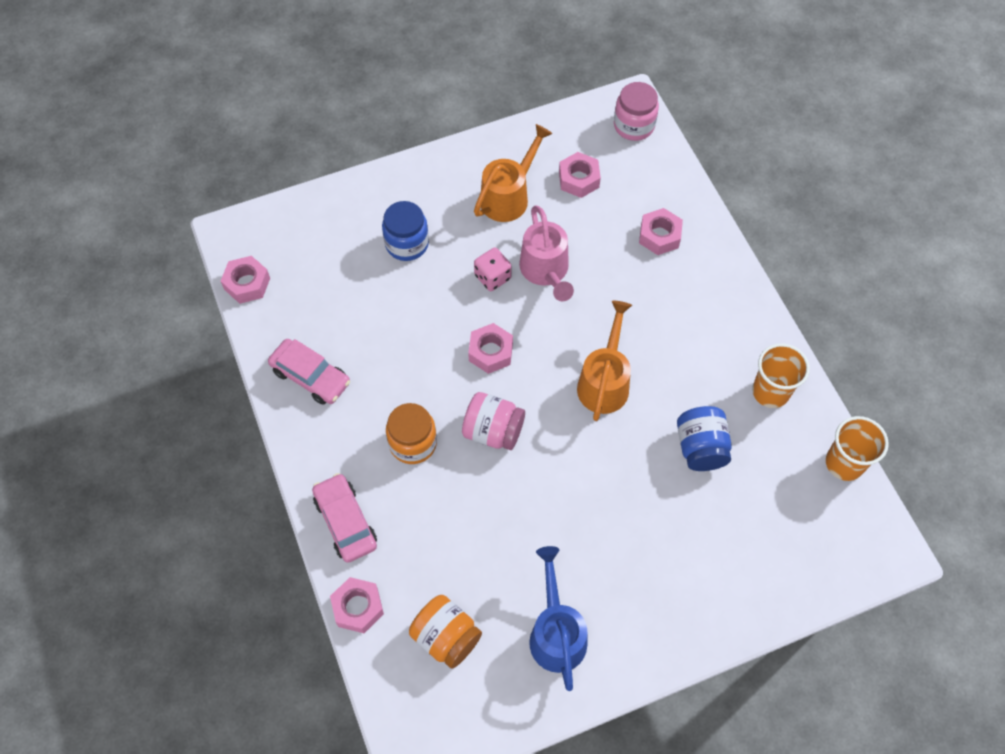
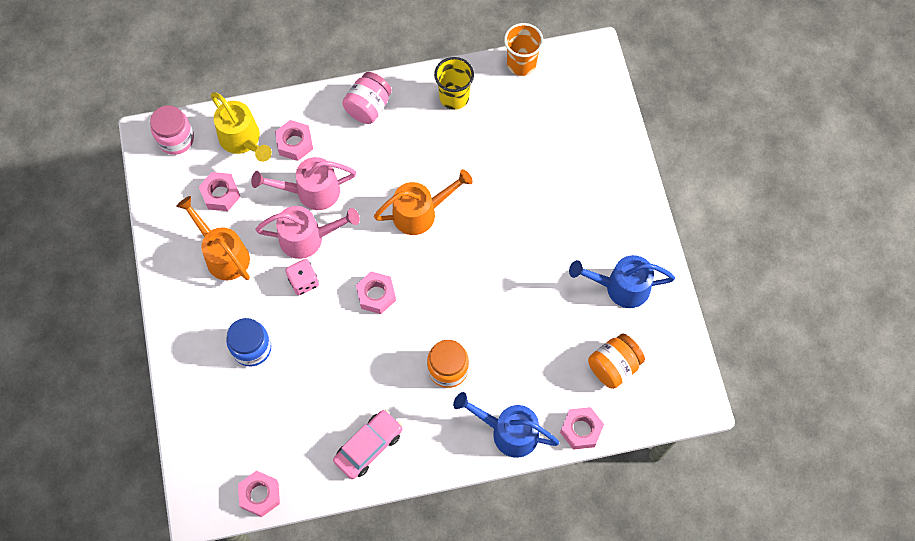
camera: 80 degrees left, 5 degrees up
pink car [312,473,377,563] -> blue watering can [453,392,560,458]
pink jar [462,392,525,450] -> pink jar moved to [342,72,392,124]
orange watering can [577,301,632,421] -> orange watering can turned 135 degrees clockwise [374,169,473,235]
blue jar [677,406,732,471] -> none
orange cup [752,343,810,408] -> yellow cup [434,57,474,110]
none -> yellow watering can [211,92,272,162]
none -> pink watering can [251,157,356,210]

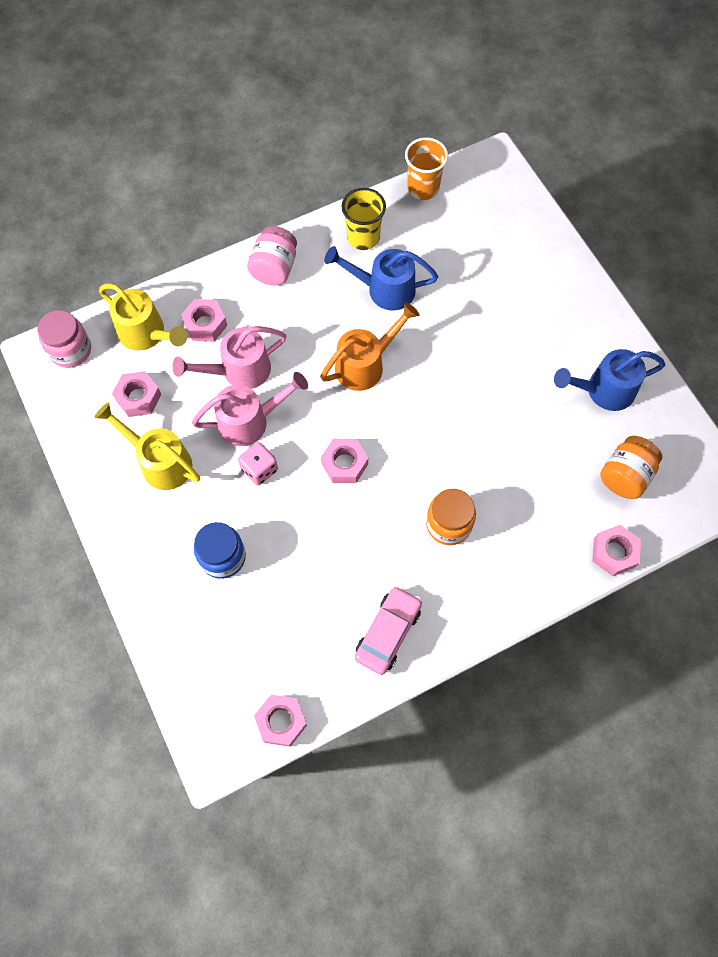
camera: 15 degrees left, 0 degrees up
orange watering can [176,196,250,280] -> yellow watering can [95,403,200,490]
blue watering can [453,392,560,458] -> blue watering can moved to [324,246,438,310]

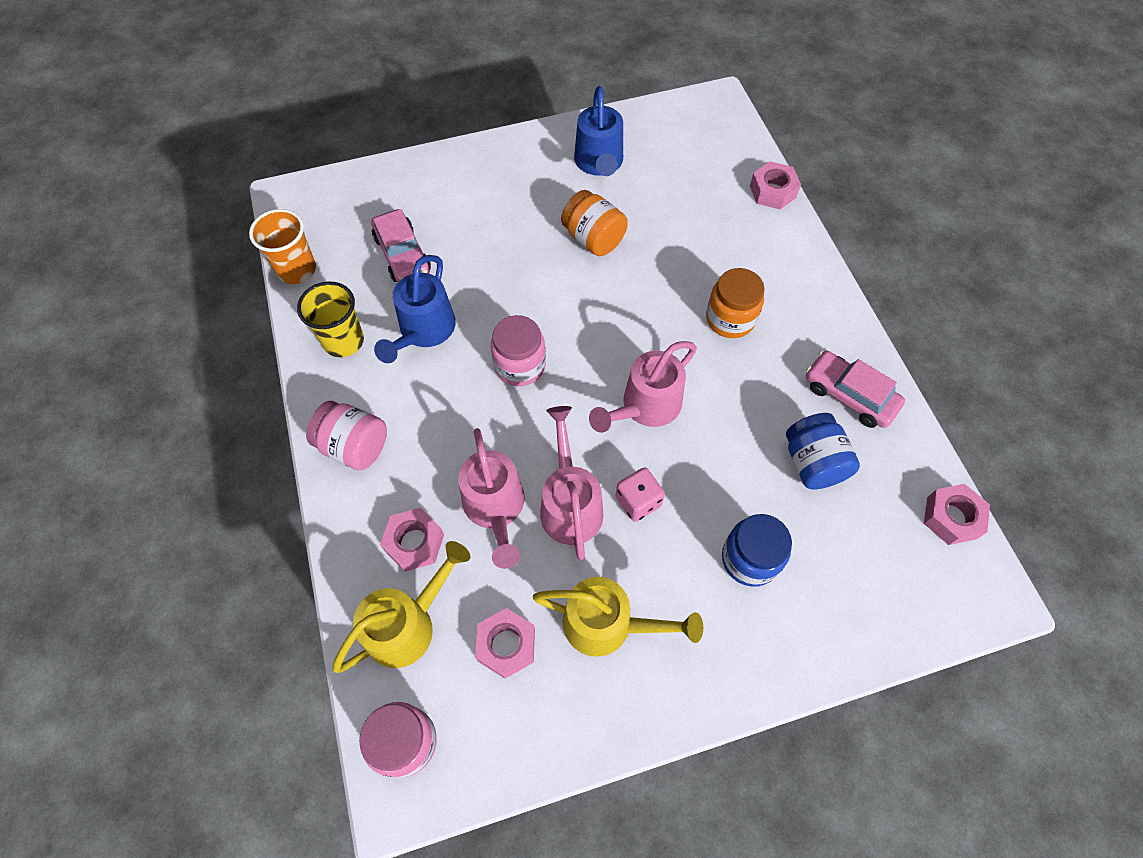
camera: 80 degrees left, 5 degrees down
yellow watering can [95,403,200,490] -> yellow watering can turned 120 degrees counterclockwise [533,577,703,657]
orange watering can [320,302,420,391] -> pink jar [491,315,546,386]
pink nut [321,439,368,483] -> pink watering can [589,341,697,433]
orange jar [600,436,662,499] -> orange jar moved to [561,190,628,256]
none -> pink car [371,209,431,282]
none -> blue jar [786,413,860,490]

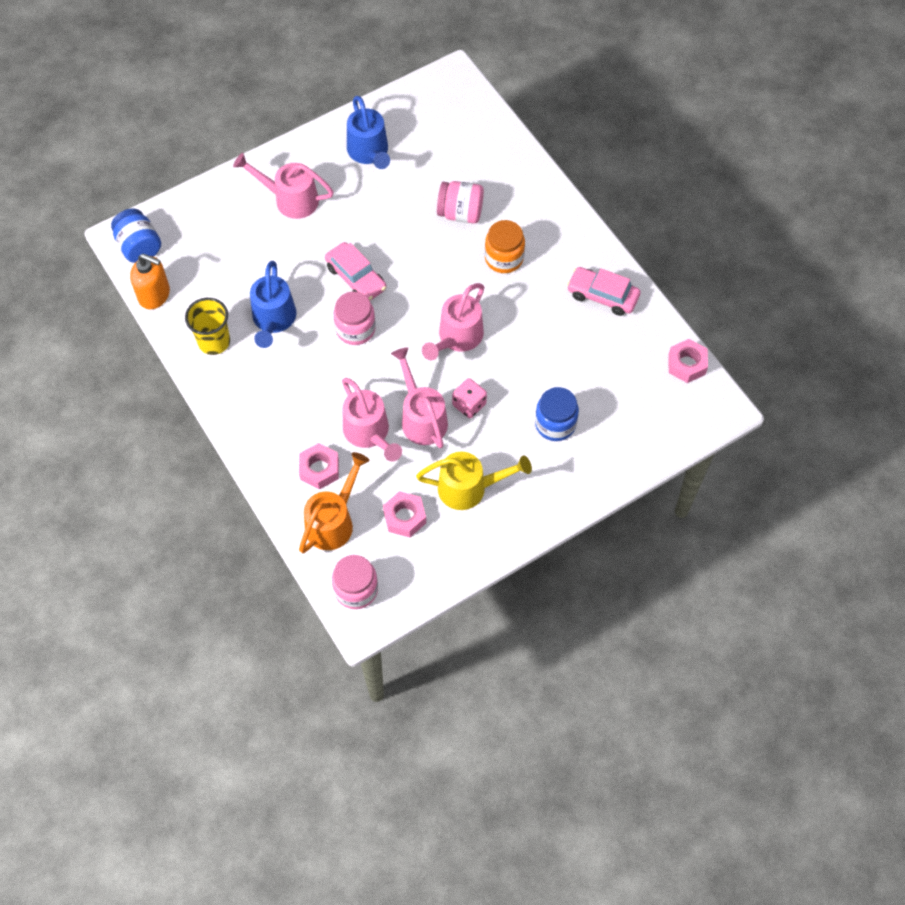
camera: 15 degrees left, 0 degrees up
orange cup [249,209,316,284] -> orange soap dispenser [130,254,170,309]
pink jar [306,401,387,470] -> pink jar moved to [437,181,484,224]
yellow watering can [332,541,470,673] -> orange watering can [299,452,369,553]
pink car [371,209,431,282] -> pink car moved to [325,242,386,301]
orange jar [561,190,628,256] -> none
pink nut [750,161,801,209] -> none
blue jar [786,413,860,490] -> blue jar moved to [111,208,161,263]
none -> pink watering can [233,153,334,219]

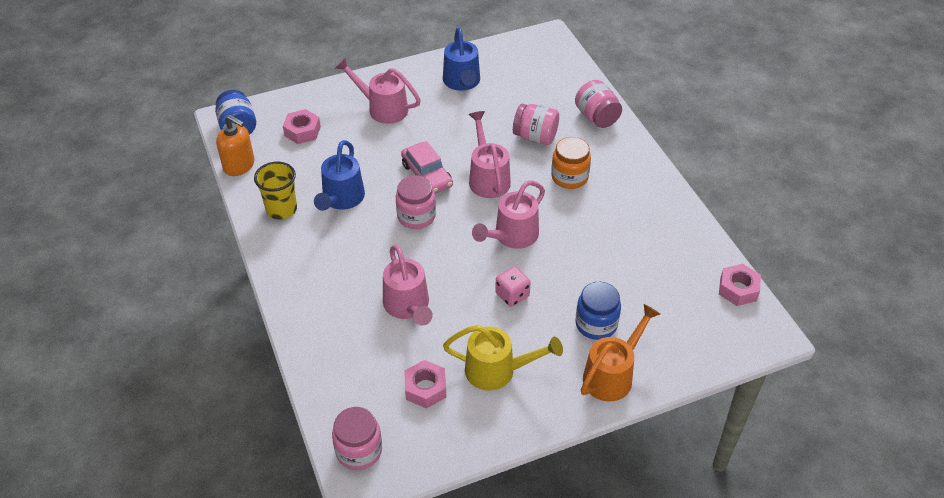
camera: 10 degrees right, 15 degrees down
pink nut [299,443,339,490] -> pink nut moved to [283,109,321,144]
orange watering can [299,452,369,553] -> orange watering can moved to [581,304,660,402]
pink watering can [391,347,448,448] -> pink watering can moved to [469,111,511,198]
pink car [567,267,641,316] -> none
none -> pink jar [575,80,622,128]

